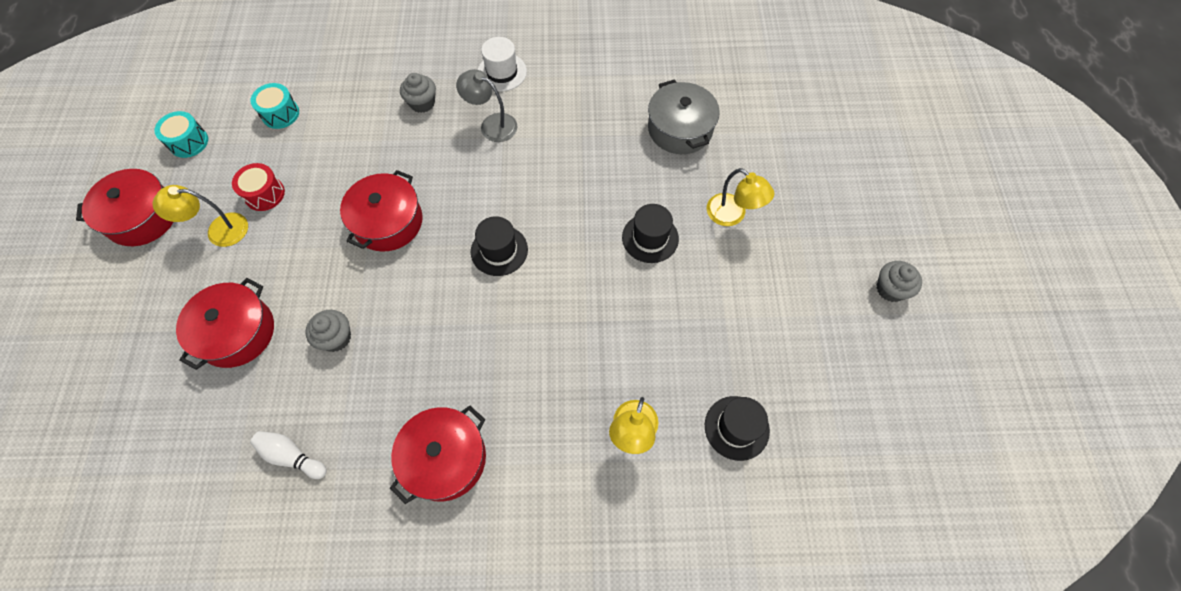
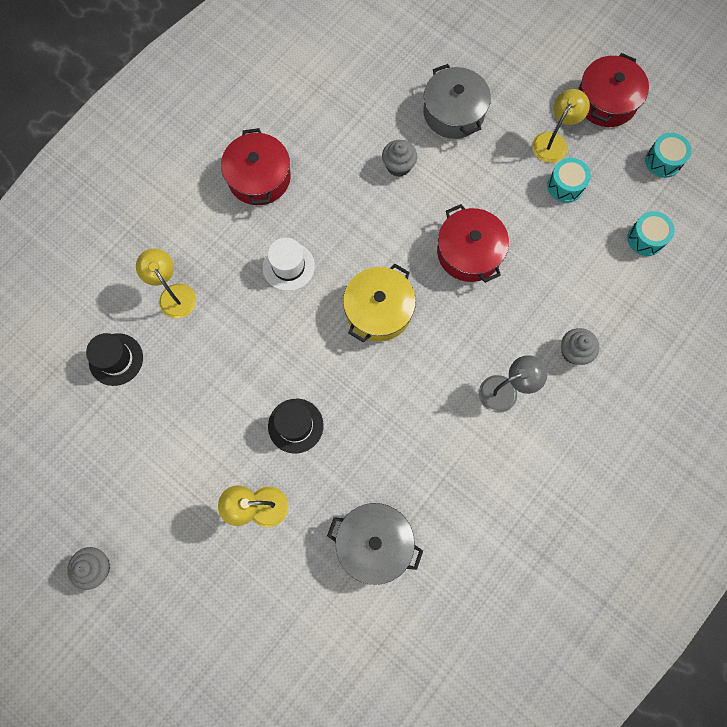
camera: 130 degrees right, 10 degrees up
red pot [176,278,274,370] -> grey pot [423,64,491,139]
red drum [232,163,285,211] -> turquoise drum [547,158,591,203]
white bowling pin [250,431,327,479] -> none
black hat [471,216,528,276] -> yellow pot [343,264,416,343]
white hat [478,37,527,92] -> white hat moved to [263,238,315,291]

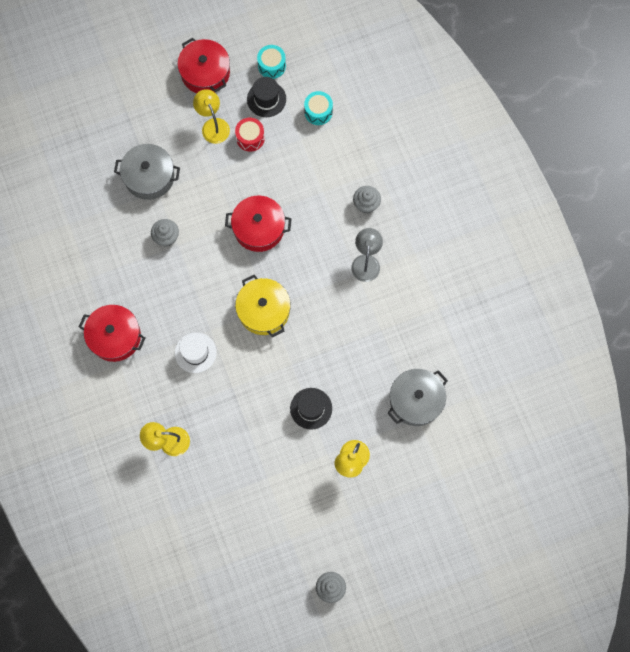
camera: 60 degrees left, 0 degrees up
black hat [86,333,143,386] -> black hat moved to [247,77,286,117]
turquoise drum [547,158,591,203] -> red drum [235,118,265,152]

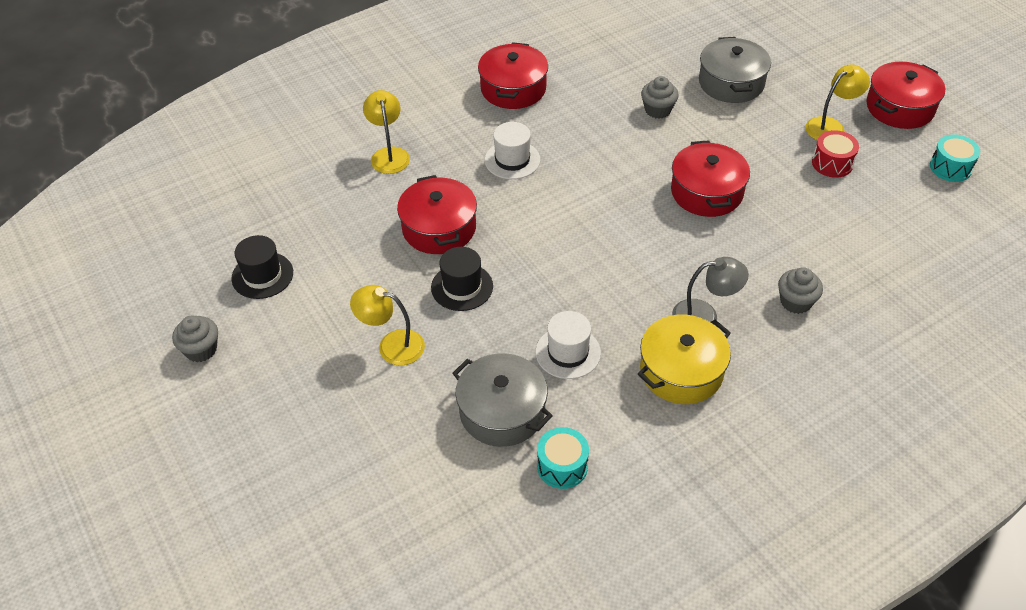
camera: 80 degrees right, 25 degrees down
yellow pot [235,275,291,338] -> yellow pot moved to [638,315,731,404]
black hat [247,77,286,117] -> black hat moved to [231,235,293,299]
turquoise drum [304,91,333,125] -> turquoise drum moved to [537,427,589,489]
none -> red pot [397,175,477,254]
none -> white hat [536,311,601,379]

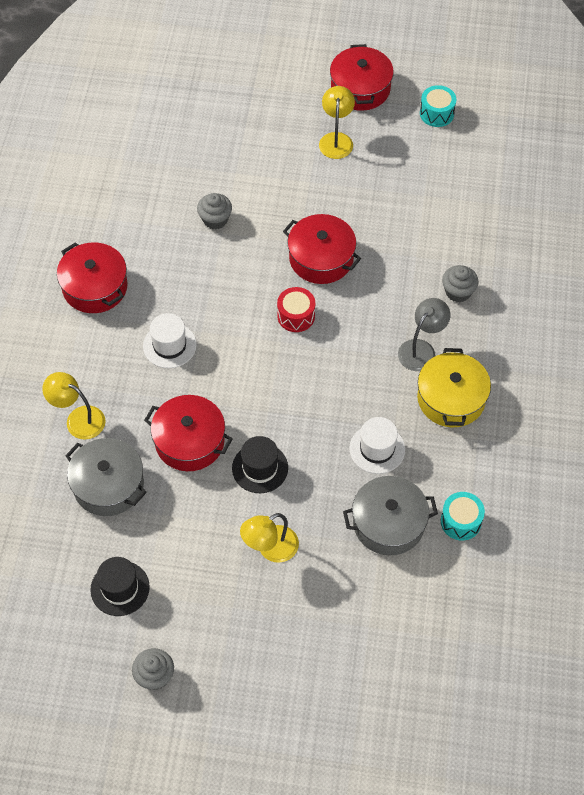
camera: 50 degrees left, 10 degrees up
grey pot [699,37,771,103] -> grey pot moved to [65,438,147,516]
red drum [812,130,859,178] -> red drum moved to [277,287,315,332]

